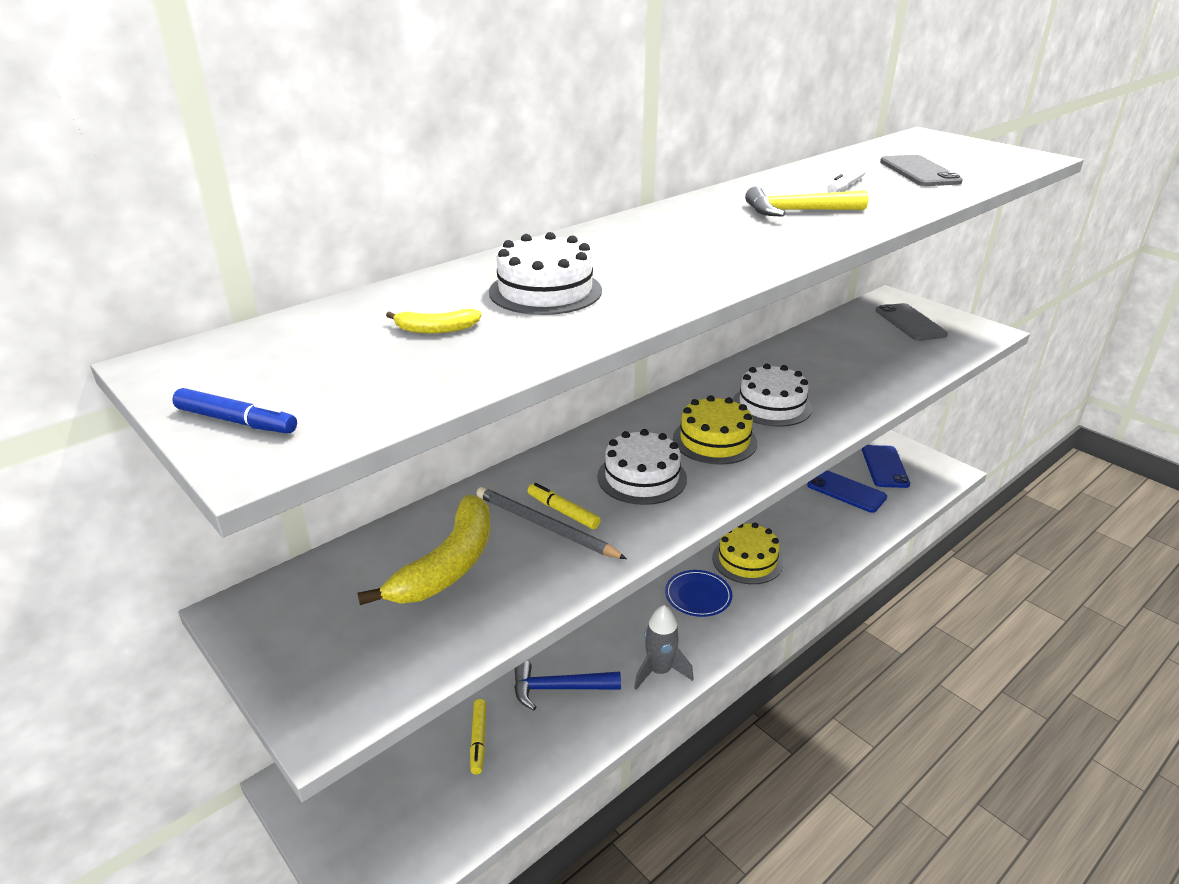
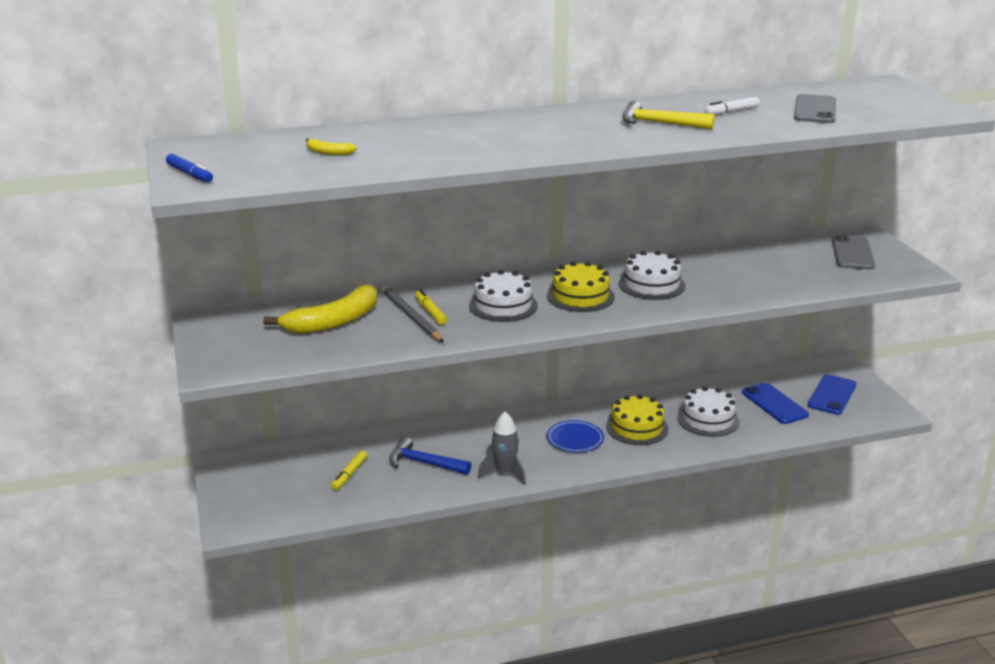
camera: 25 degrees right, 5 degrees down
white cake [489,232,602,315] -> white cake moved to [677,386,739,437]

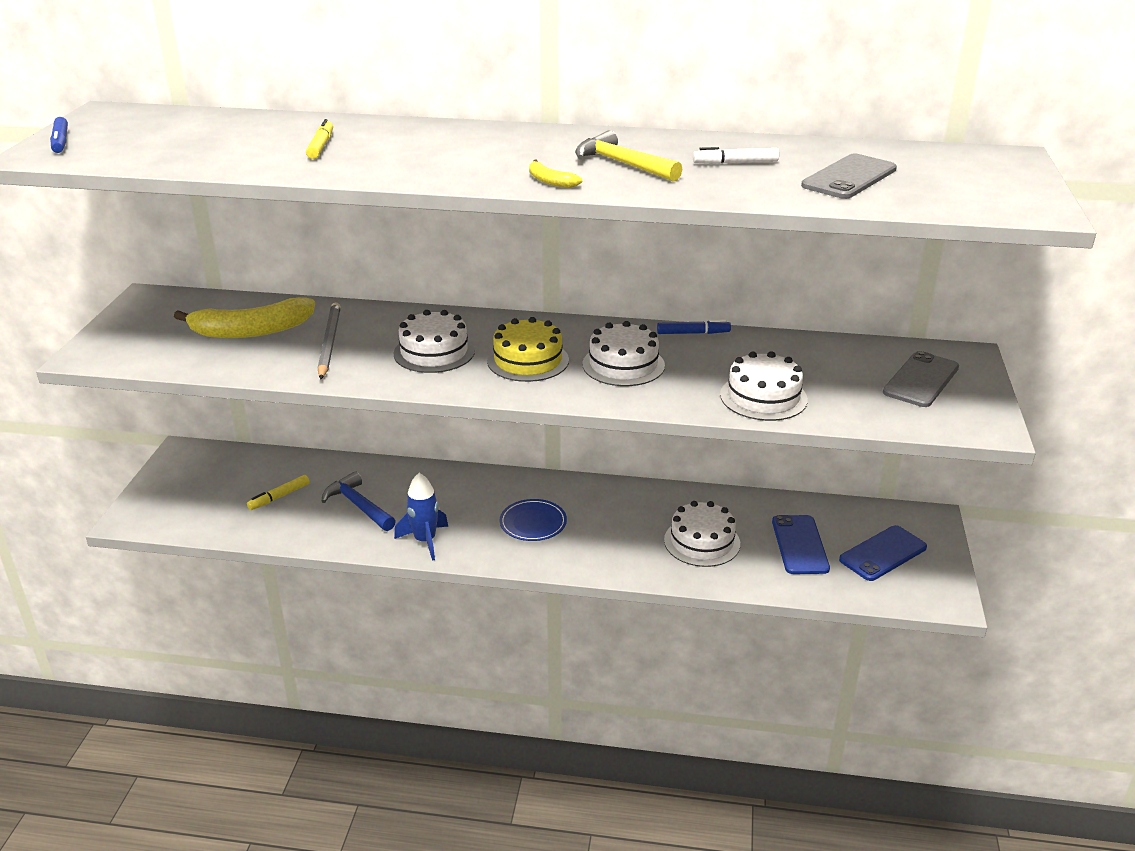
camera: 25 degrees right, 5 degrees up
yellow banana [306,138,357,155] -> yellow banana moved to [529,160,582,188]
yellow marker [415,289,447,325] -> yellow marker moved to [306,119,333,159]
grey rocket [478,412,526,486] -> blue rocket [394,473,448,561]
yellow cake [606,394,669,445] -> none
none -> blue marker [657,319,731,334]
none -> white cake [720,351,808,421]

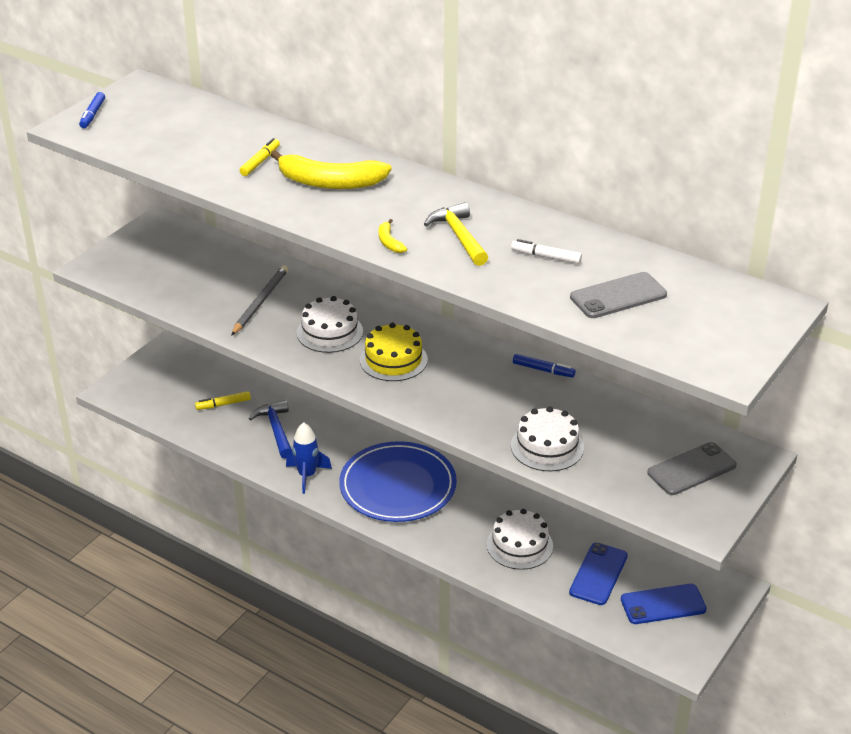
camera: 25 degrees right, 5 degrees up
yellow banana [174,297,315,338] -> yellow banana moved to [270,150,392,189]
blue plate [500,499,567,541] -> blue plate [339,441,457,522], size x2.03
white cake [582,321,665,386] -> none

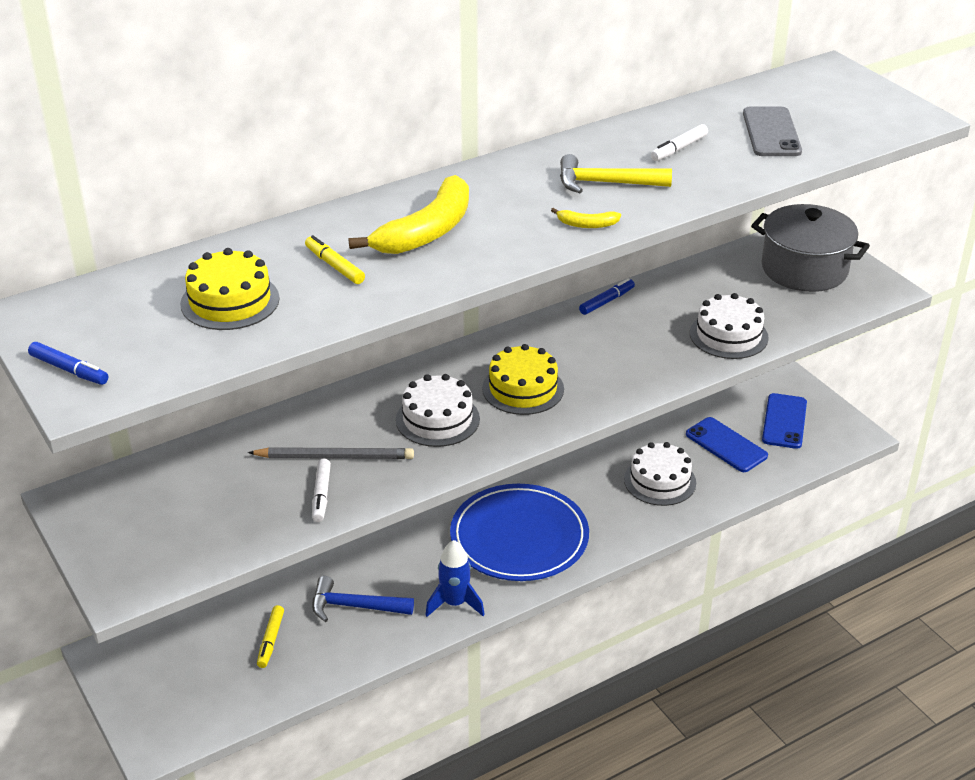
camera: 65 degrees left, 0 degrees up
grey pencil [231,265,288,336] -> grey pencil turned 135 degrees clockwise [248,447,414,459]
grey phone [647,442,737,495] -> grey pot [751,204,870,292]
none -> yellow cake [180,248,279,330]
none -> white marker [312,459,331,522]

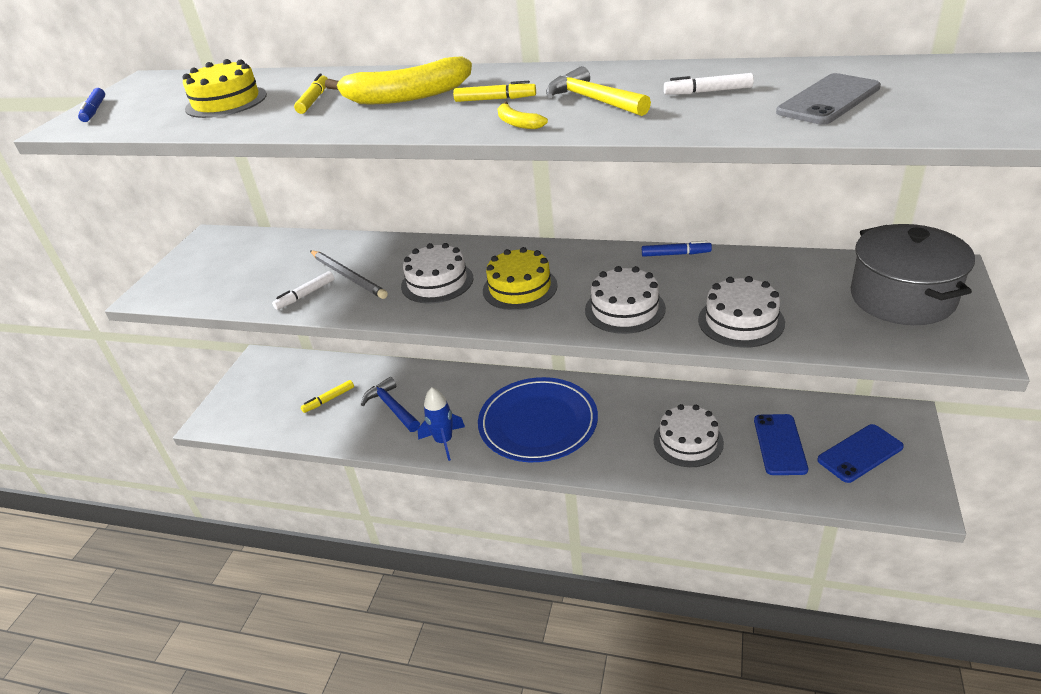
camera: 50 degrees right, 0 degrees up
none -> yellow marker [453,81,536,102]
none -> white cake [585,266,666,334]

